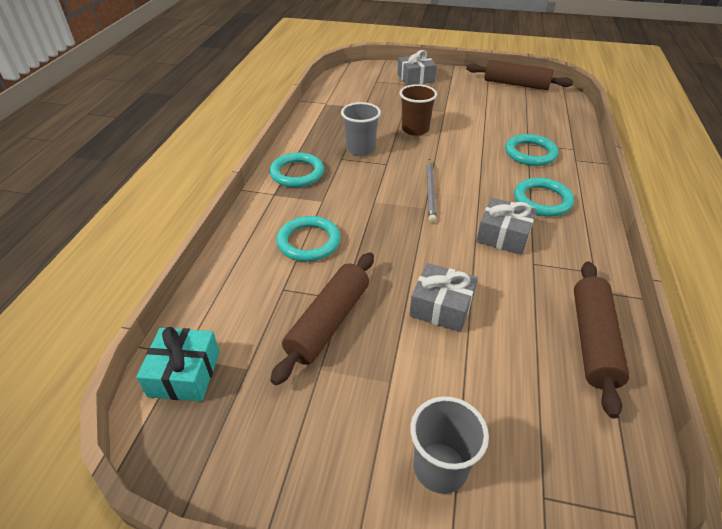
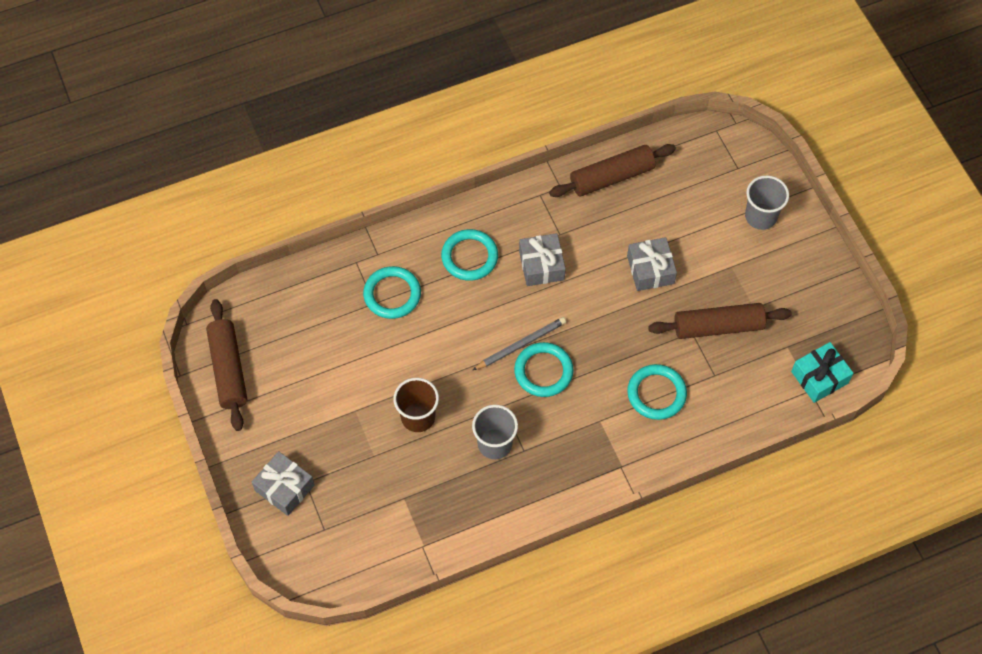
camera: 125 degrees left, 20 degrees up
turquoise ring [269,152,324,187] -> turquoise ring moved to [514,342,574,397]

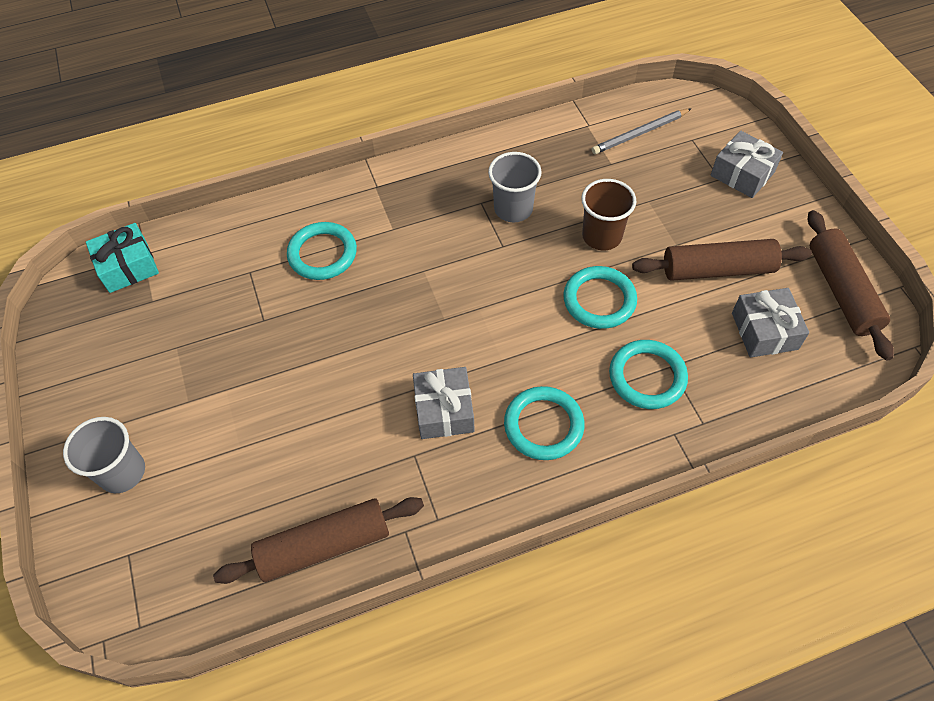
camera: 175 degrees left, 5 degrees down
grey pencil [473,317,566,370] -> grey pencil moved to [592,109,691,154]
turquoise ring [514,342,574,397] -> turquoise ring moved to [563,266,637,329]
grey gift [627,237,677,291] -> grey gift moved to [732,288,809,358]
brown rolling pin [648,303,792,339] -> brown rolling pin moved to [632,239,812,281]

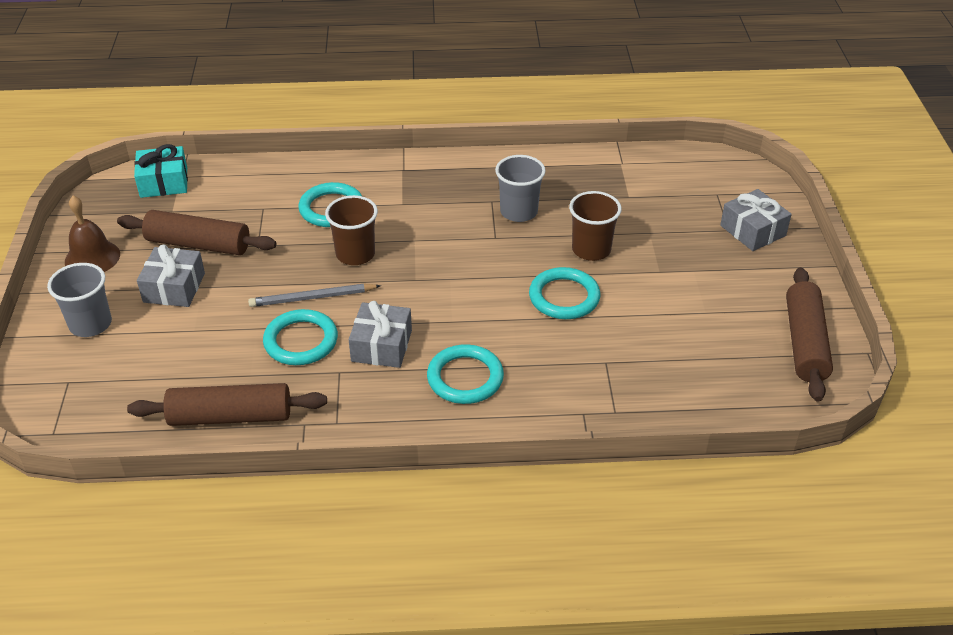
camera: 15 degrees right, 15 degrees down
grey pencil [592,109,691,154] -> grey pencil moved to [248,284,381,307]
turquoise ring [609,340,688,409] -> turquoise ring moved to [263,309,338,365]
brown rolling pin [632,239,812,281] -> brown rolling pin moved to [117,210,277,255]
grey gift [732,288,809,358] -> grey gift moved to [137,244,205,307]
none -> brown bell [65,196,120,272]
none -> brown cup [325,195,378,265]

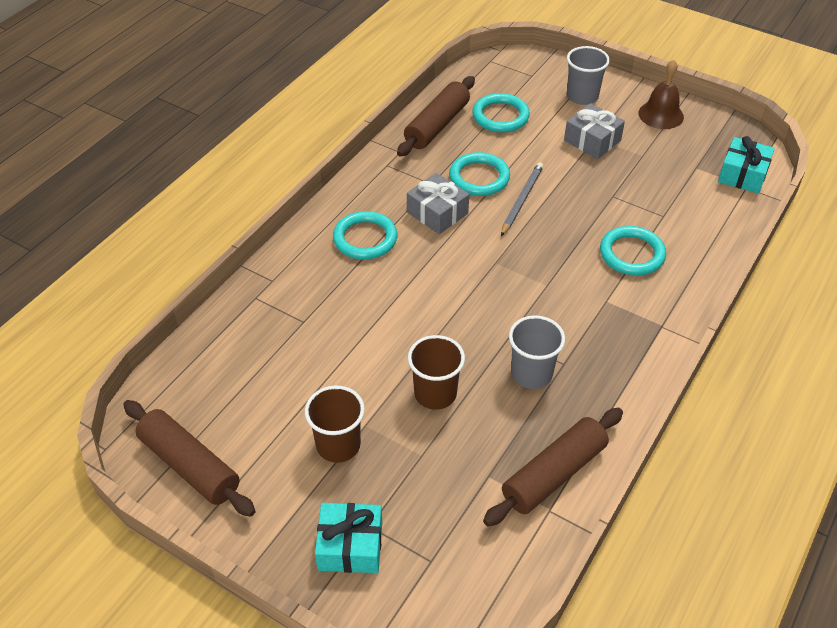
camera: 125 degrees right, 5 degrees up
brown rolling pin [117,210,277,255] -> brown rolling pin moved to [483,408,623,526]
brown cup [325,195,378,265] -> brown cup moved to [305,385,365,463]
turquoise ring [529,267,601,319] -> turquoise ring moved to [472,93,530,133]
grey gift [720,189,792,251] -> turquoise gift [315,503,382,573]

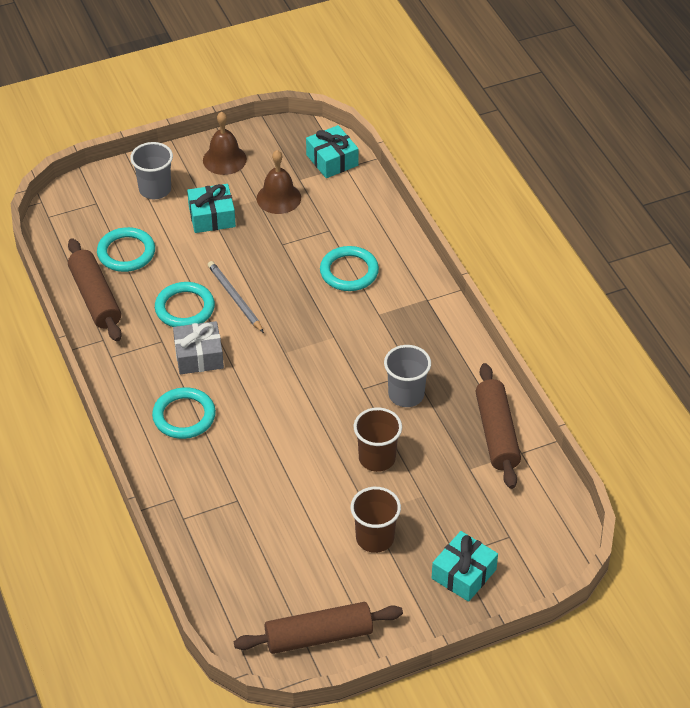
camera: 55 degrees left, 0 degrees up
grey gift [564,103,625,159] -> turquoise gift [187,184,236,233]
none -> brown bell [257,150,301,214]

